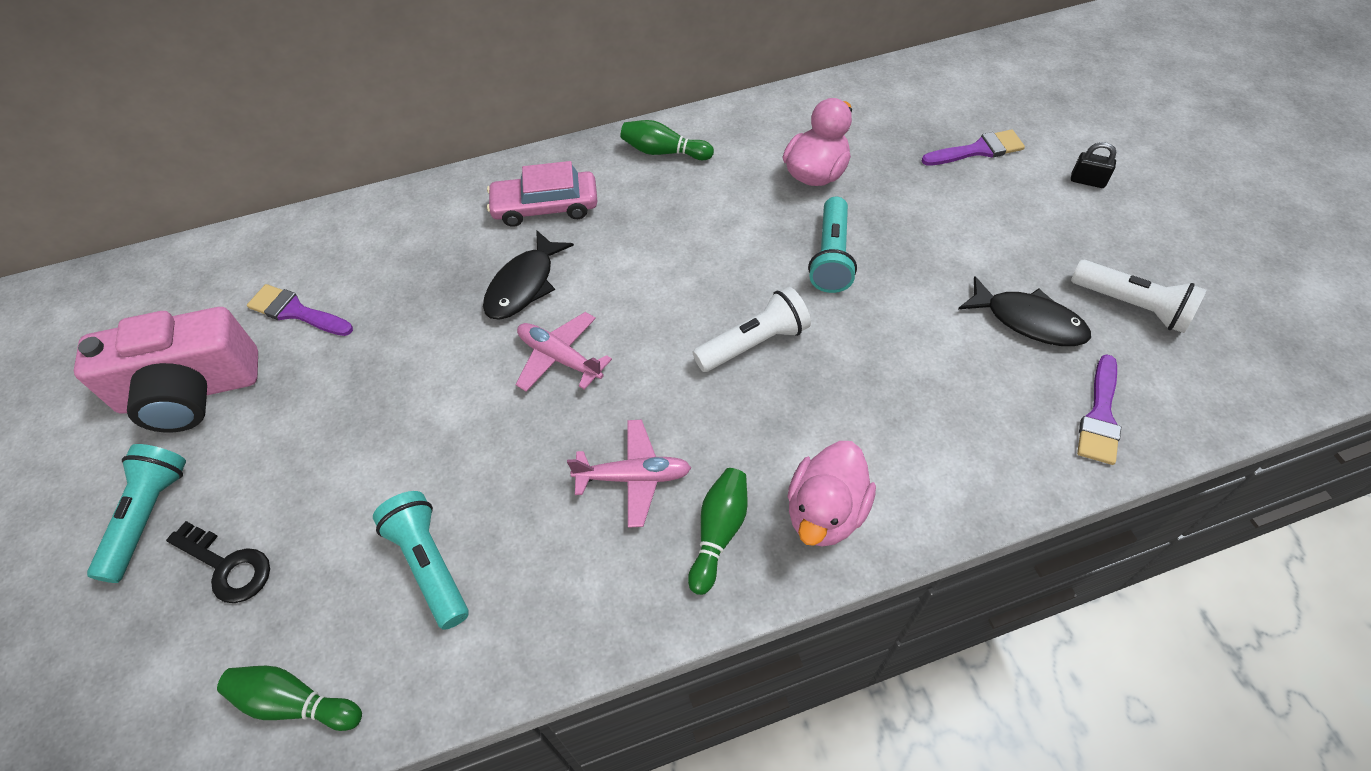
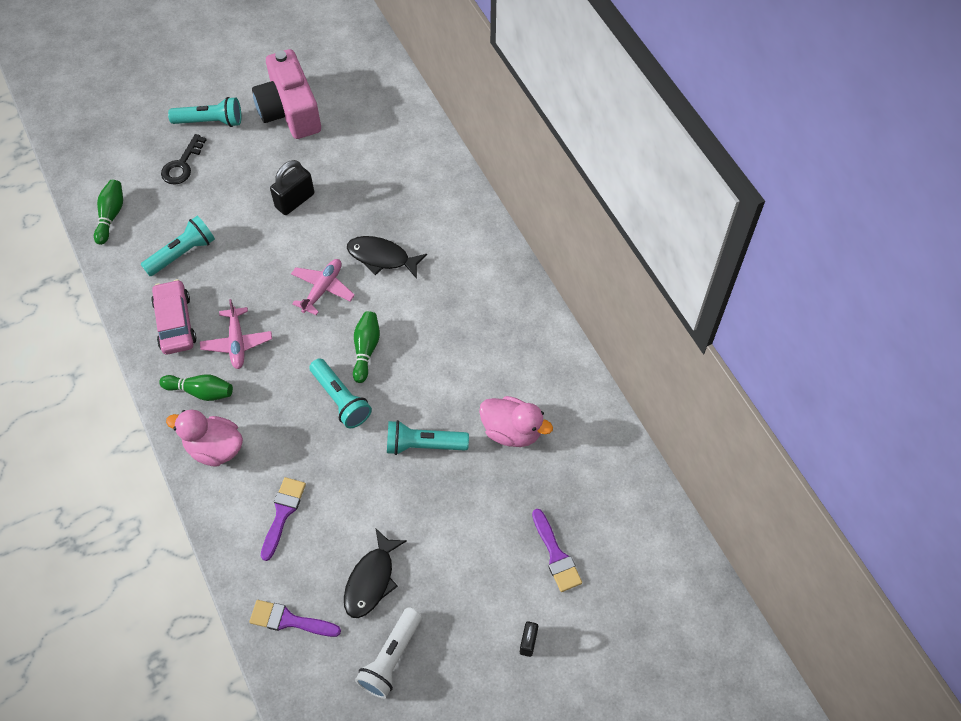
camera: 80 degrees right, 5 degrees up
purple brush [247,284,353,336] -> purple brush moved to [261,477,306,561]
pink car [487,161,597,227] -> pink car moved to [151,279,196,355]
green bowling pin [620,120,714,160] -> green bowling pin moved to [353,311,380,383]
white flashlight [692,287,811,372] -> turquoise flashlight [309,358,372,428]
none -> black padlock [270,160,314,215]

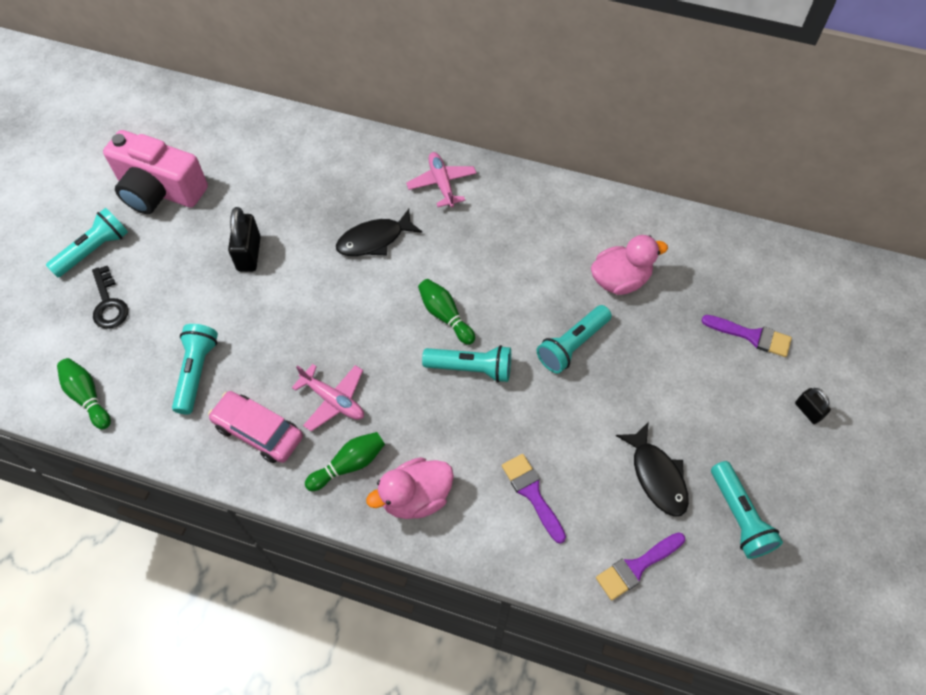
camera: 45 degrees left, 0 degrees up
pink plane [291,259,355,315] -> pink plane moved to [406,152,477,207]
white flashlight [355,607,422,699] -> turquoise flashlight [711,461,783,559]

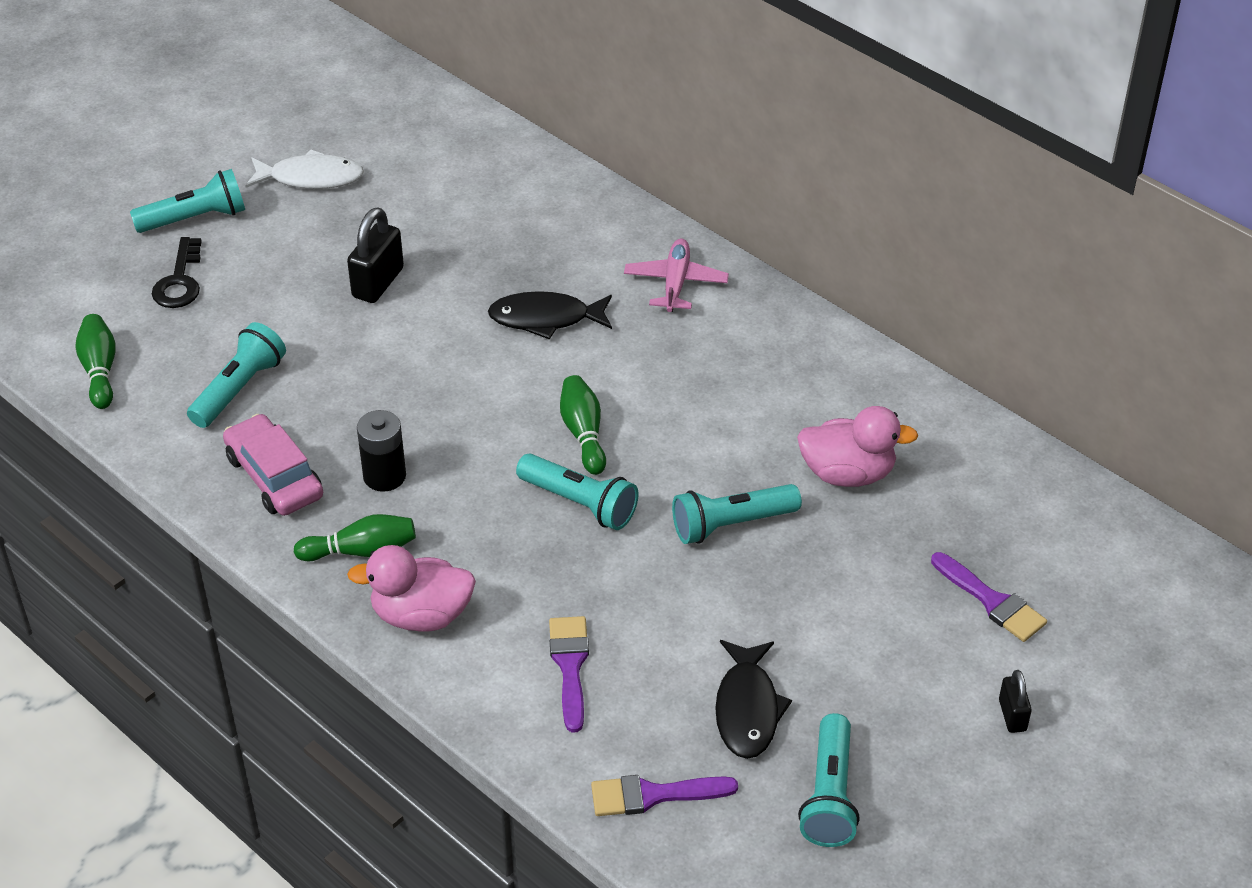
camera: 25 degrees right, 15 degrees down
pink camera [103,130,208,214] -> white fish [245,149,364,189]
pink plane [292,364,364,431] -> black battery [357,410,406,492]

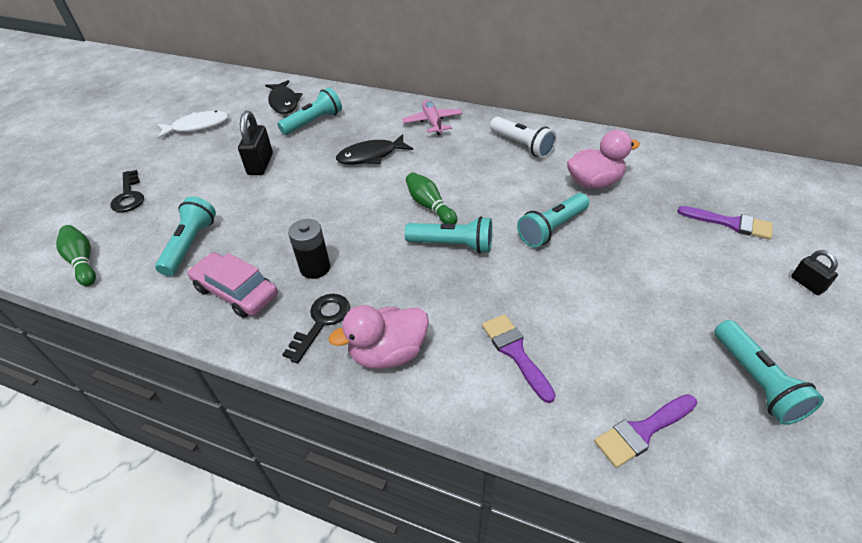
camera: 20 degrees left, 0 degrees up
turquoise flashlight [130,169,245,233] -> turquoise flashlight moved to [277,87,342,135]
green bowling pin [294,514,416,561] -> black key [282,294,350,363]
black fish [715,640,792,759] -> black fish moved to [265,80,302,114]
none -> white flashlight [490,117,557,158]

